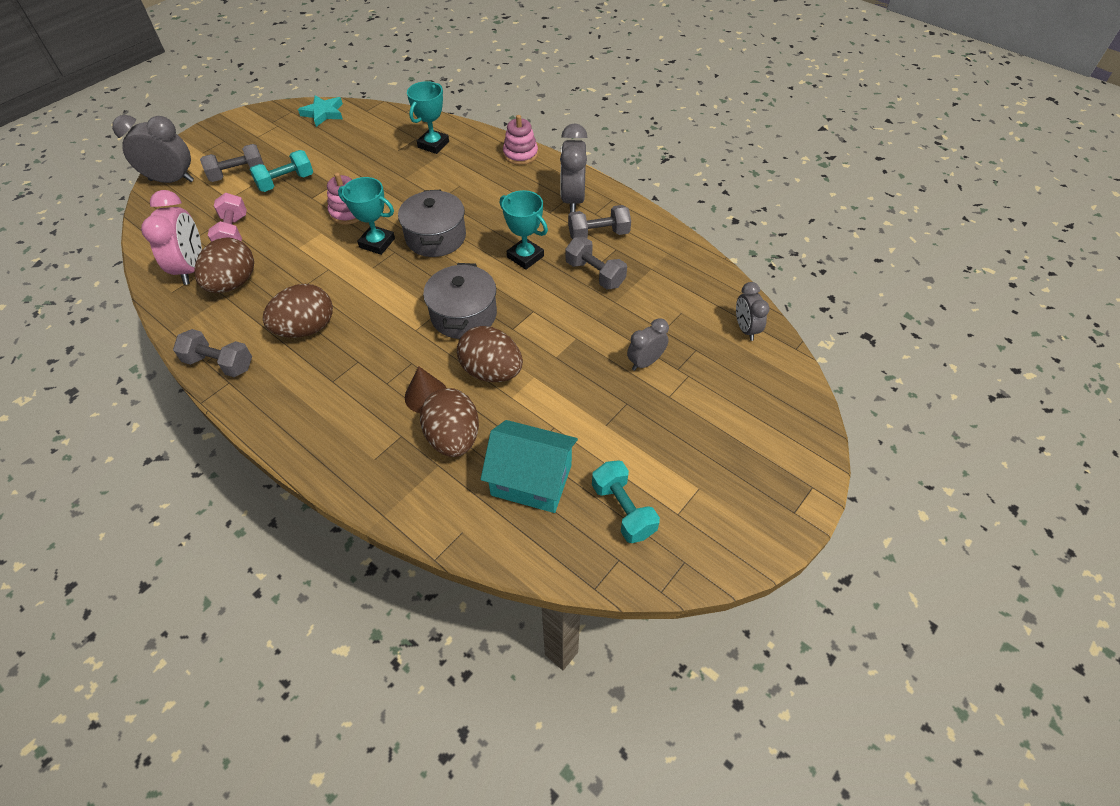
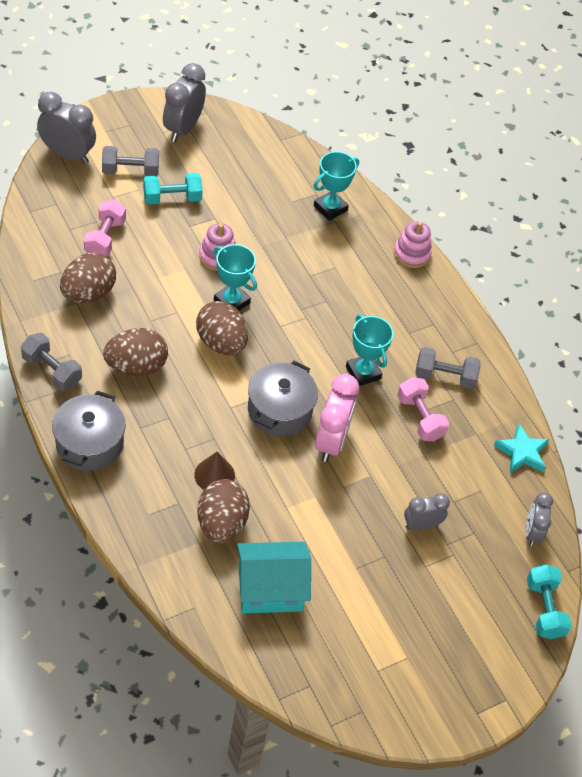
camera: 15 degrees right, 0 degrees up
pink clock [141,190,202,285] -> pink clock moved to [315,374,359,462]
turquoise star [298,95,343,127] -> turquoise star moved to [494,424,550,473]
grey pot [398,189,466,257] -> grey pot moved to [52,391,126,471]
brown egg [457,326,523,382] -> brown egg moved to [196,301,248,355]
turquoise house [481,420,578,513] -> turquoise house turned 45 degrees counterclockwise [237,542,311,613]
grey clock [560,123,588,213] -> grey clock moved to [163,63,206,142]
grey dumbbell [565,237,627,290] -> pink dumbbell [397,377,449,441]
turquoise dumbbell [592,460,660,543] -> turquoise dumbbell moved to [527,564,572,639]

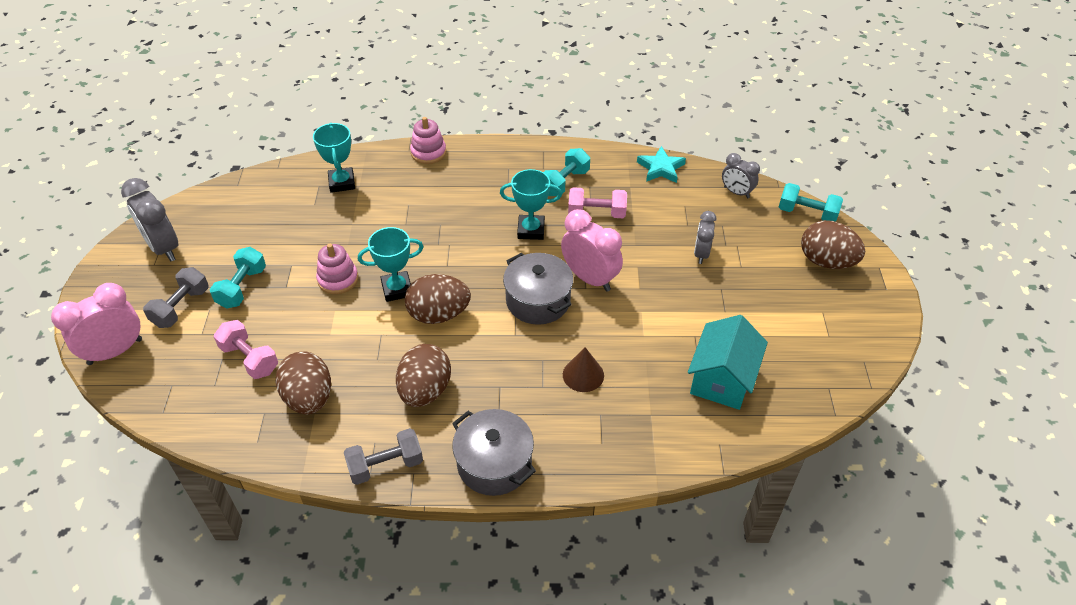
camera: 55 degrees left, 5 degrees down
grey clock [37,92,96,164] -> pink clock [51,283,142,365]
brown egg [197,479,250,544] -> brown egg moved to [801,220,865,269]
grey dumbbell [416,347,481,389] -> turquoise dumbbell [544,148,590,196]

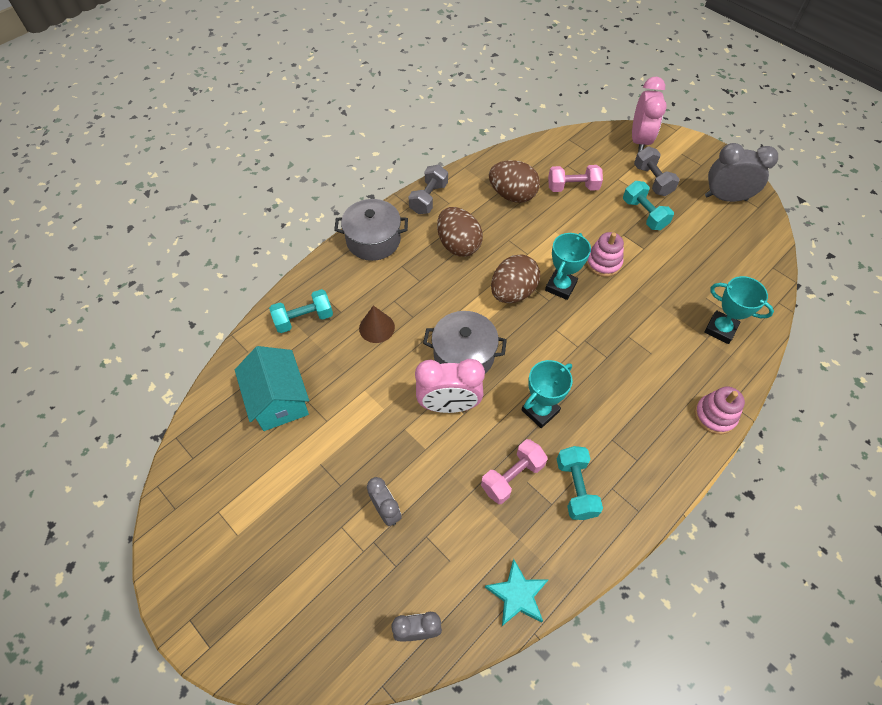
camera: 135 degrees right, 10 degrees up
turquoise dumbbell [779,183,843,222] -> turquoise dumbbell moved to [269,289,333,333]
brown egg [801,220,865,269] -> none

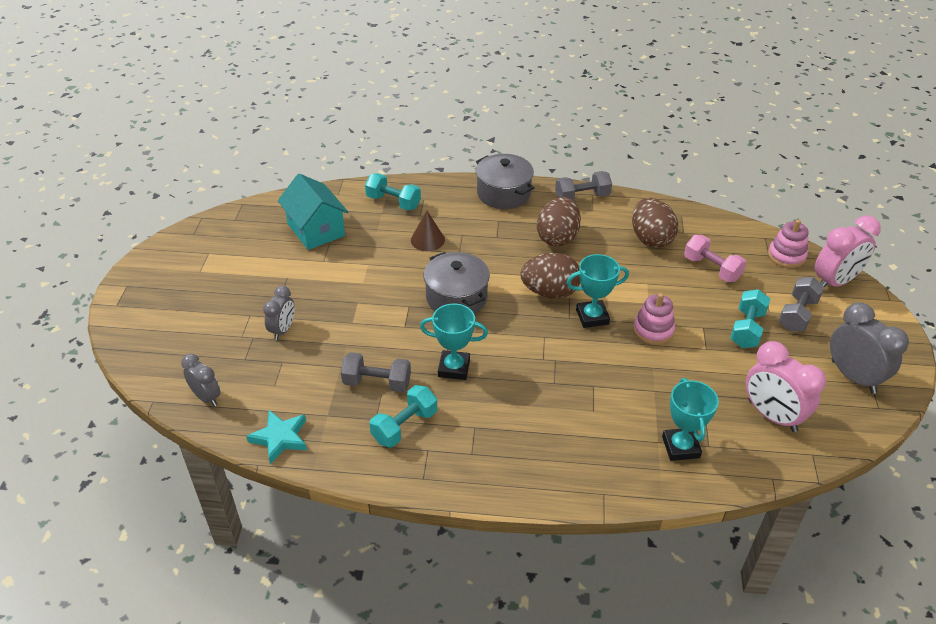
camera: 50 degrees right, 15 degrees down
turquoise house [235,346,309,431] -> turquoise house turned 60 degrees counterclockwise [278,173,348,250]
pink clock [415,359,485,413] -> pink clock moved to [746,341,826,432]
pink dumbbell [481,439,548,504] -> grey dumbbell [341,352,411,392]
pink stacking toy [694,387,745,434] -> pink stacking toy moved to [768,219,808,268]

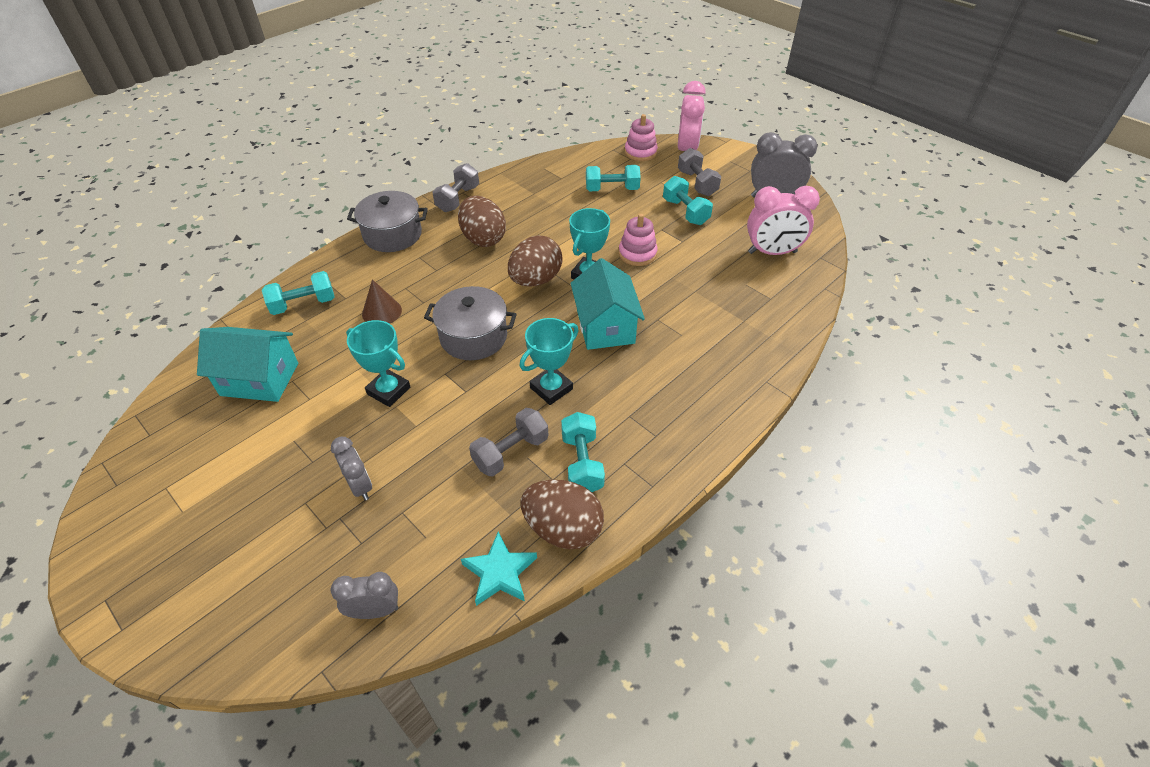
camera: 50 degrees left, 5 degrees up
brown egg [632,198,678,248] -> brown egg moved to [520,480,604,549]
turquoise trophy [662,378,719,461] -> turquoise trophy moved to [346,320,410,407]
pink dumbbell [684,235,746,282] -> turquoise dumbbell [586,165,641,191]
none -> turquoise house [570,258,645,350]

